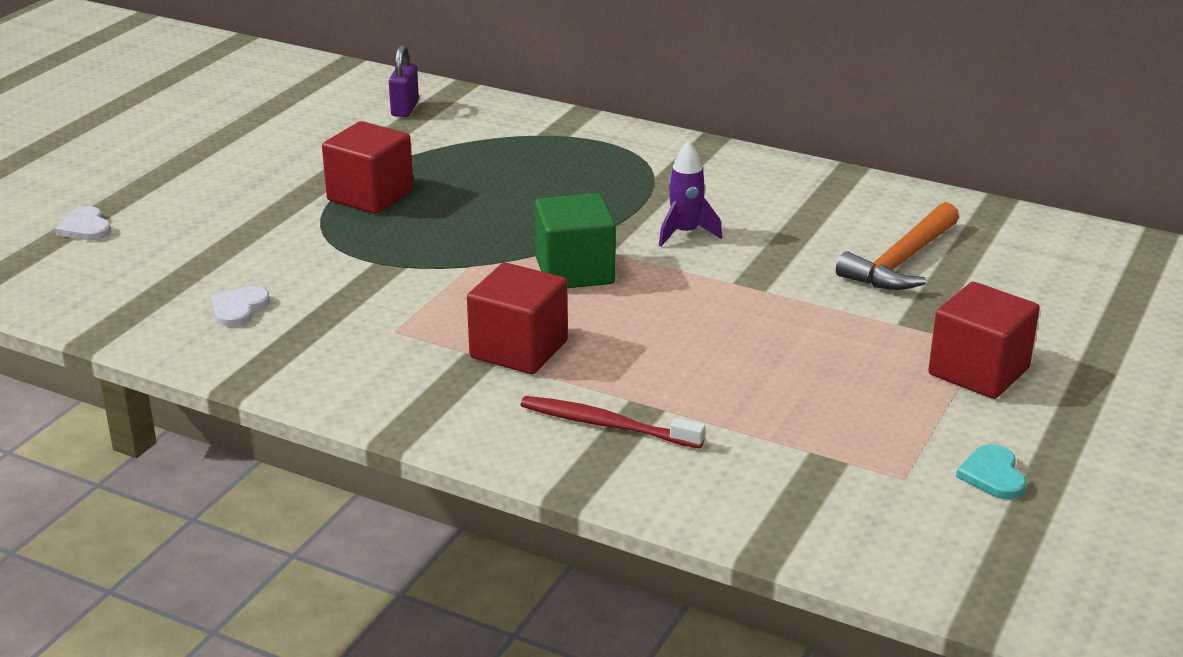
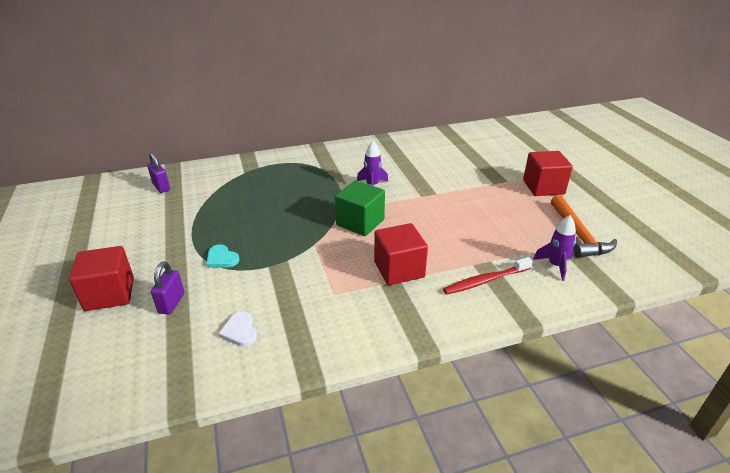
camera: 45 degrees left, 5 degrees up
white heart [55,206,112,240] -> none
red cube [322,121,413,214] -> red cube moved to [69,246,134,311]
orange hammer [836,202,959,290] -> orange hammer moved to [551,195,617,258]
turquoise heart [956,444,1027,499] -> turquoise heart moved to [206,244,239,267]
none -> purple padlock [151,261,184,315]
none -> purple rocket [533,215,576,281]

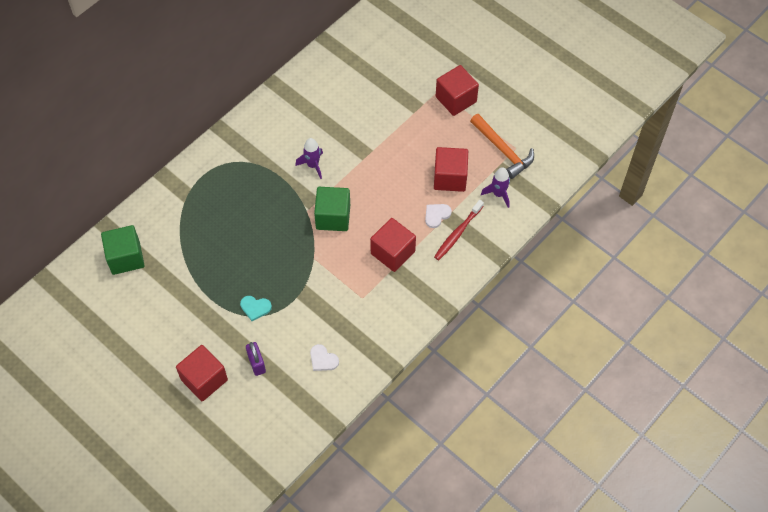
camera: 30 degrees left, 25 degrees up
purple padlock [147,153,170,193] -> green cube [101,225,145,275]
none -> white heart [425,204,452,228]
none -> red cube [434,147,468,192]

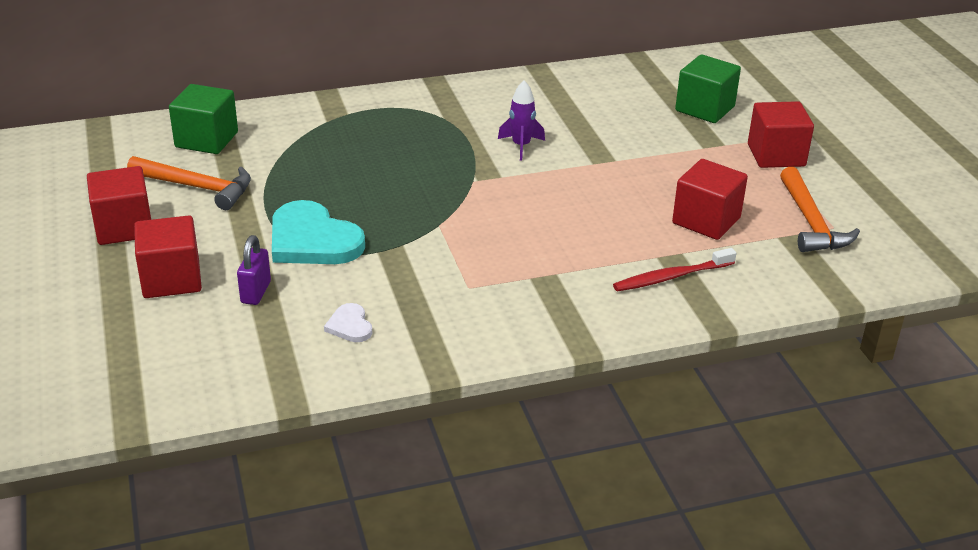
camera: 30 degrees right, 25 degrees down
turquoise heart [240,296,272,321] -> turquoise heart [272,200,365,264], size x2.13
green cube [314,187,350,231] -> green cube moved to [675,54,741,123]
red cube [370,218,416,272] -> red cube moved to [87,166,151,245]
white heart [425,204,452,228] -> none
purple rocket [481,167,510,208] -> none
none -> orange hammer [127,156,251,210]

